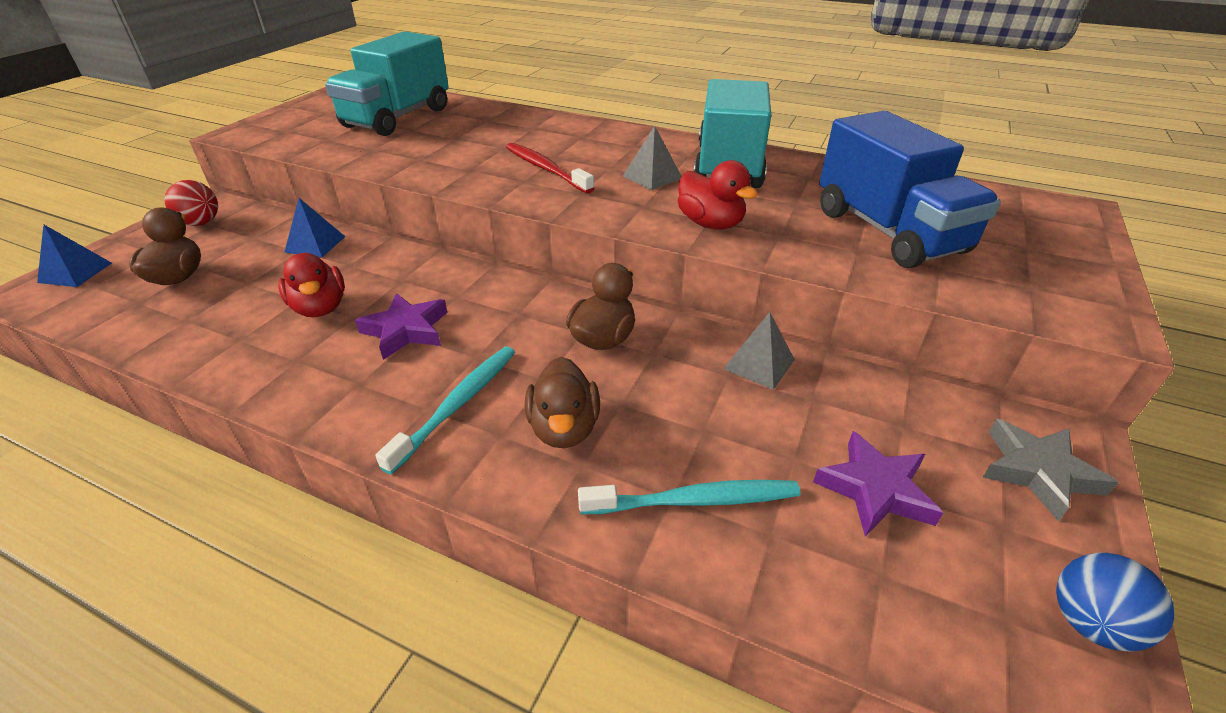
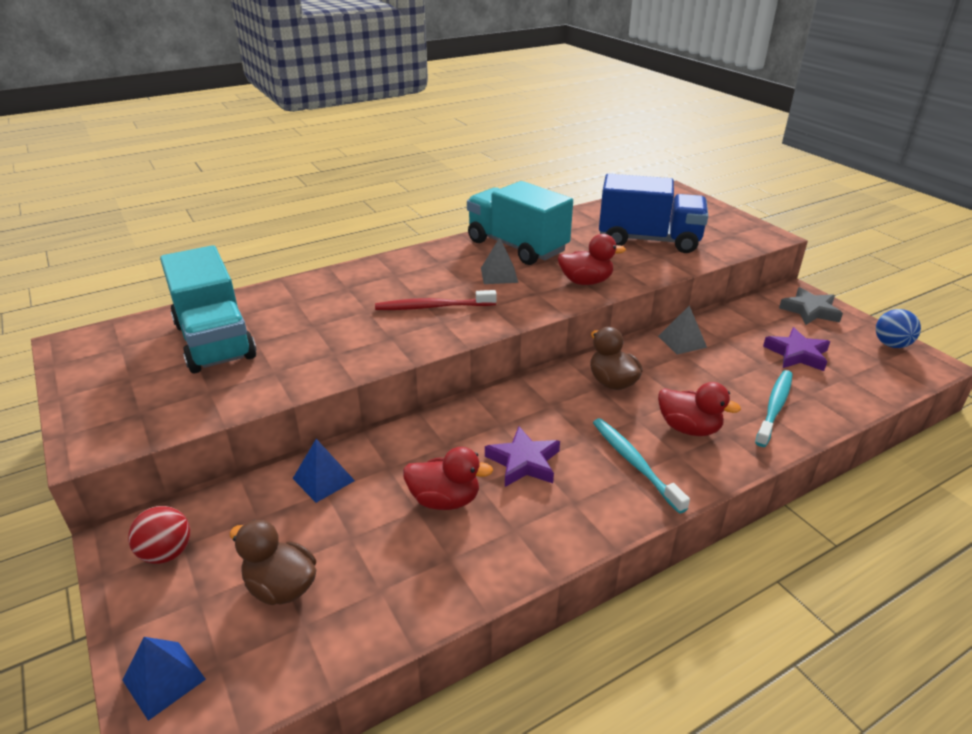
camera: 55 degrees left, 5 degrees down
brown duck [525,357,600,448] -> red duck [658,382,741,436]

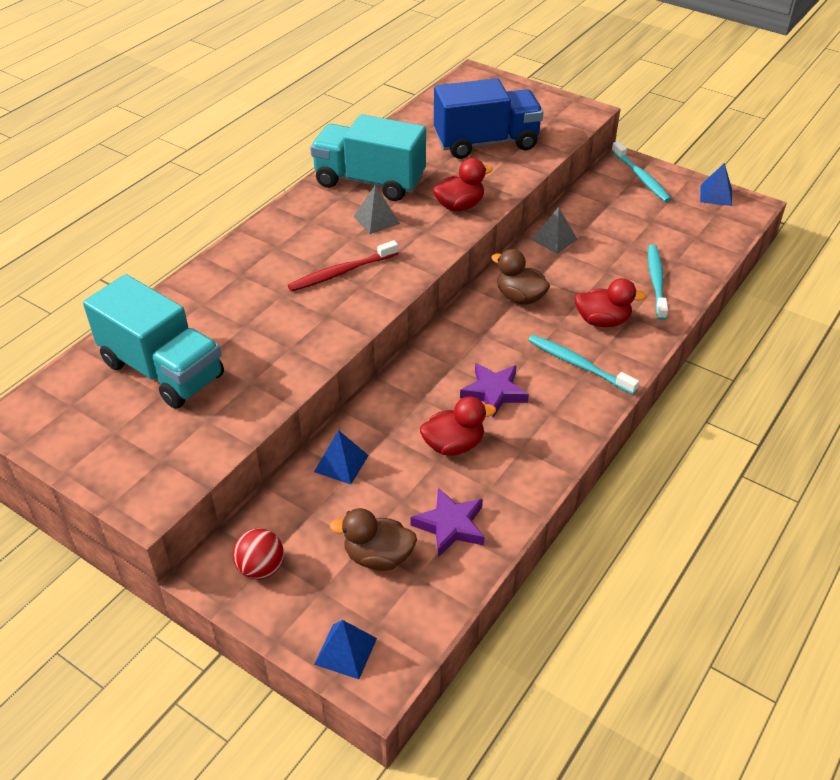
camera: 25 degrees left, 10 degrees up
purple star [763,327,830,371] -> purple star moved to [410,487,485,557]
grey star [779,287,843,325] -> turquoise toothbrush [611,141,671,202]
blue ball [876,309,921,348] -> blue pyramid [700,163,732,206]

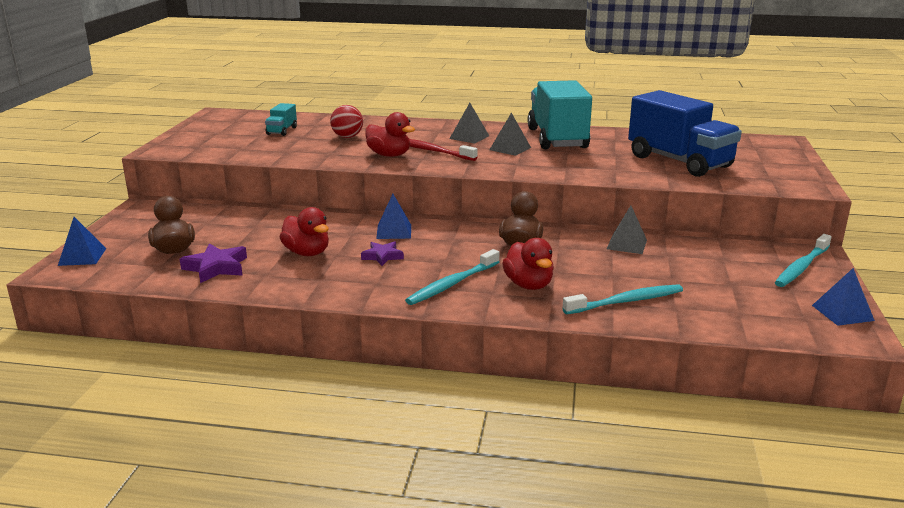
camera: 65 degrees right, 20 degrees down
turquoise truck [83,274,224,409] -> turquoise truck [265,103,297,136], size x0.43
red ball [233,528,284,580] -> red ball moved to [330,105,363,138]
blue pyramid [314,430,369,484] -> blue pyramid moved to [376,194,411,239]
red duck [433,158,493,211] -> red duck moved to [365,112,415,157]
purple star [460,363,529,418] -> purple star [361,242,404,266], size x0.66
turquoise toothbrush [528,335,639,395] -> turquoise toothbrush turned 150 degrees counterclockwise [405,249,499,305]
none -> grey pyramid [449,103,489,144]

